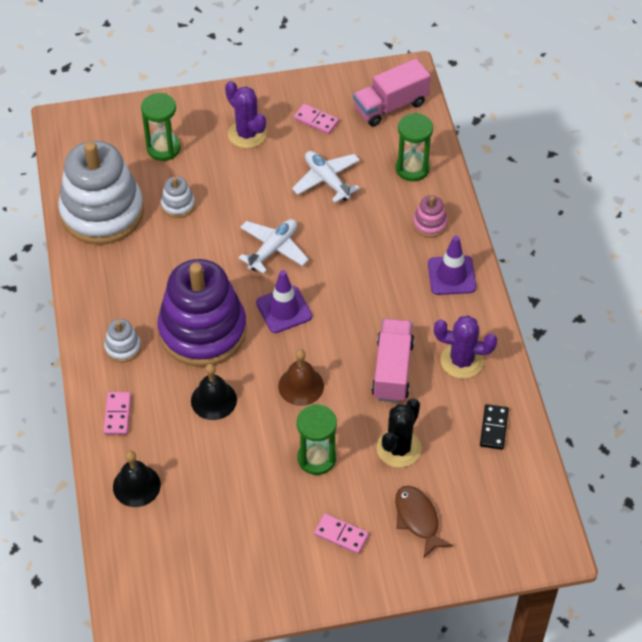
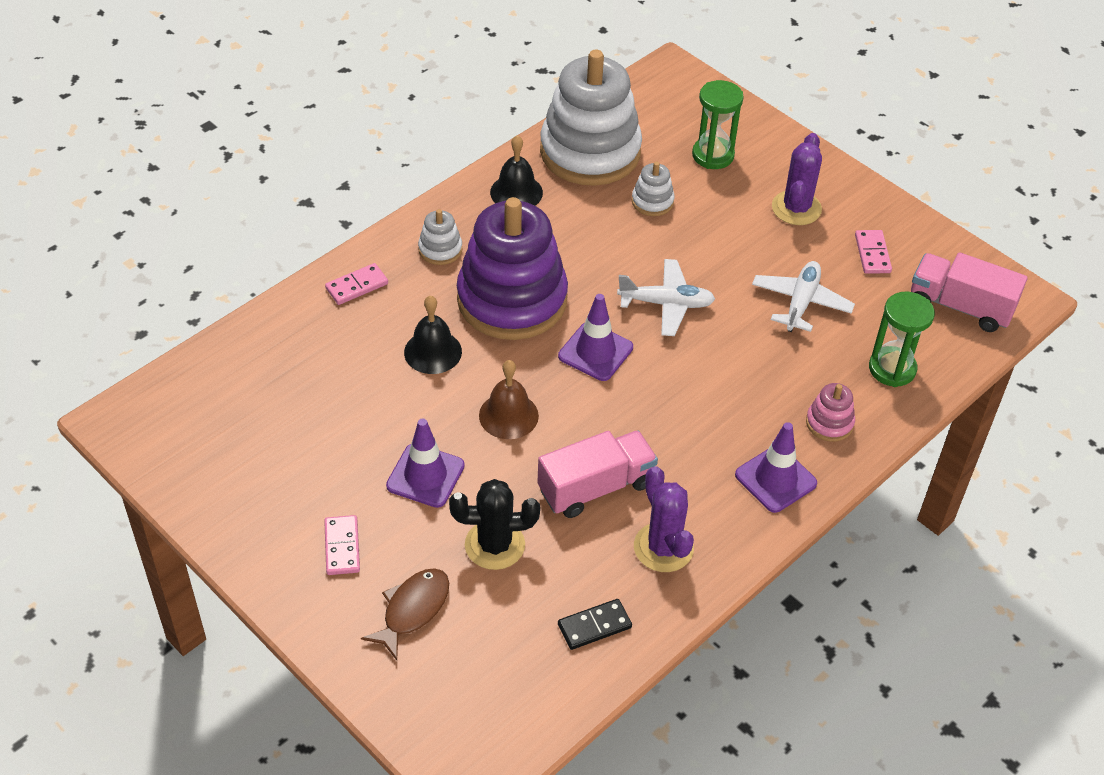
camera: 55 degrees right, 5 degrees down
black bell [113,451,161,507] -> black bell moved to [490,135,543,206]
green hourglass [297,404,337,475] -> purple traffic cone [386,418,465,508]

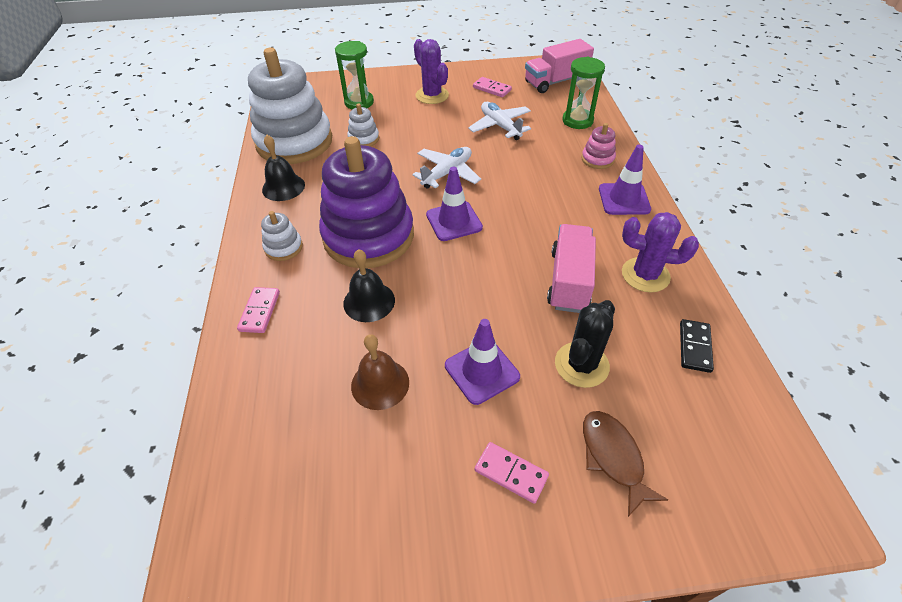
camera: 50 degrees left, 0 degrees up
brown bell [479,360,539,439] -> brown bell moved to [351,334,409,410]

